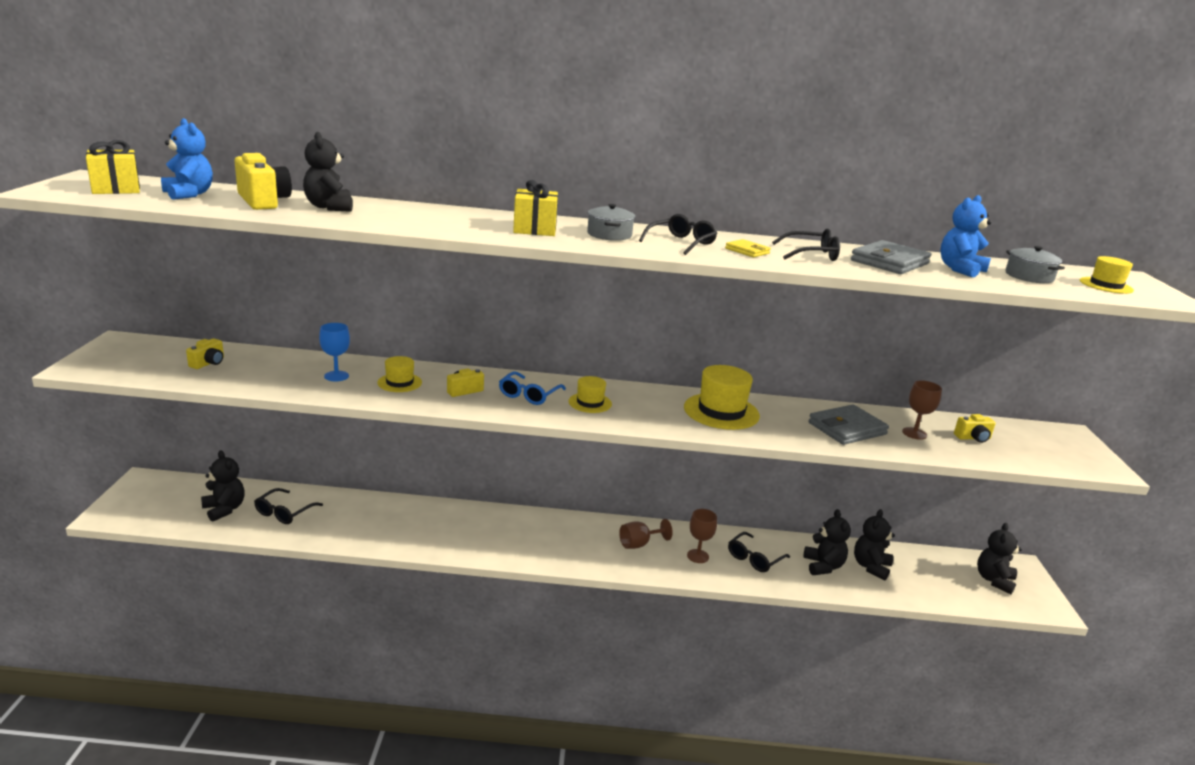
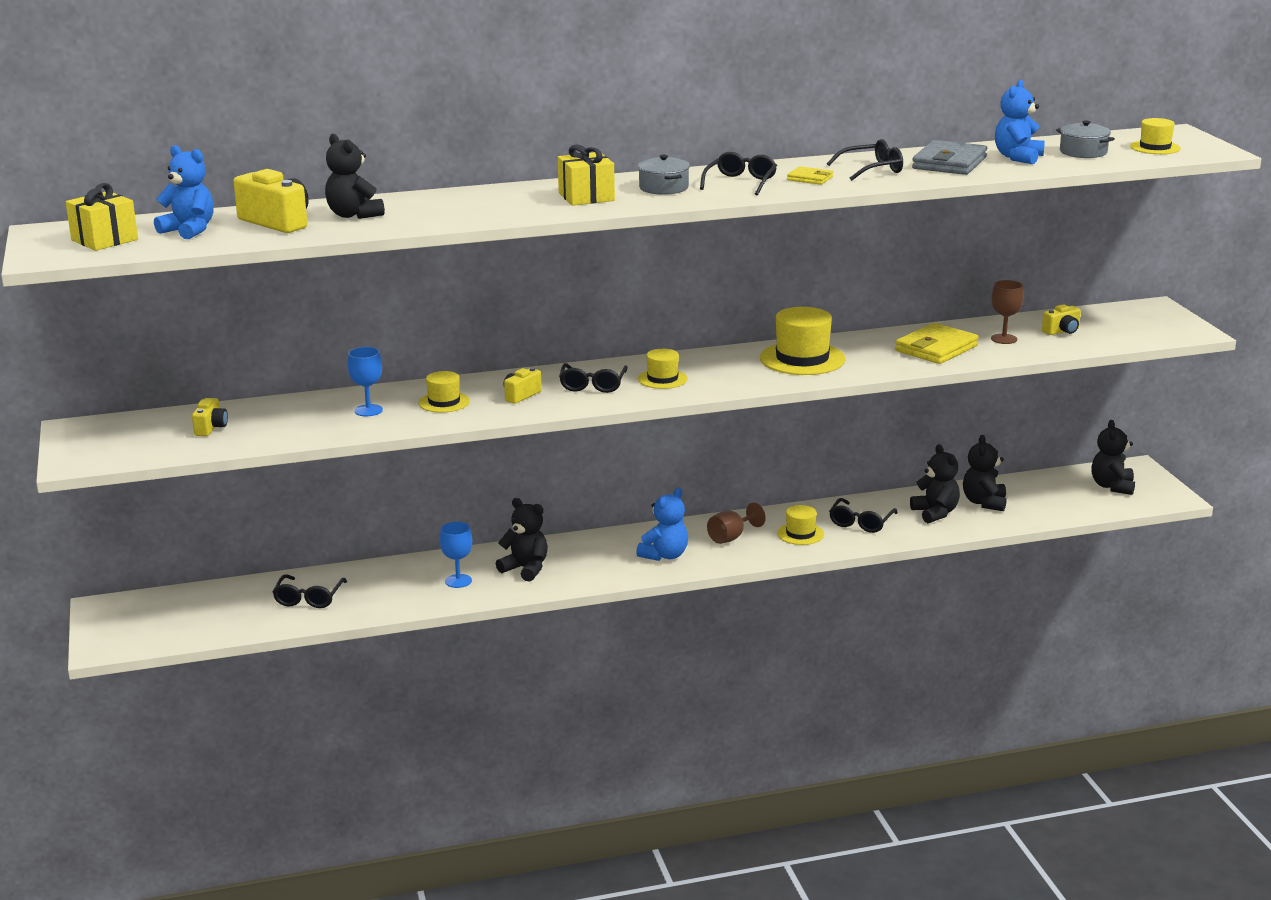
camera: 15 degrees left, 0 degrees up
black teddy bear [201,450,245,522] -> black teddy bear moved to [496,498,548,582]
blue glasses [499,371,566,405] -> black glasses [559,363,628,393]
brown goblet [687,509,717,563] -> yellow hat [777,505,824,545]
grey wallet [808,404,889,445] -> yellow wallet [895,323,979,364]
none -> blue goblet [440,522,472,588]
none -> blue teddy bear [636,488,688,561]

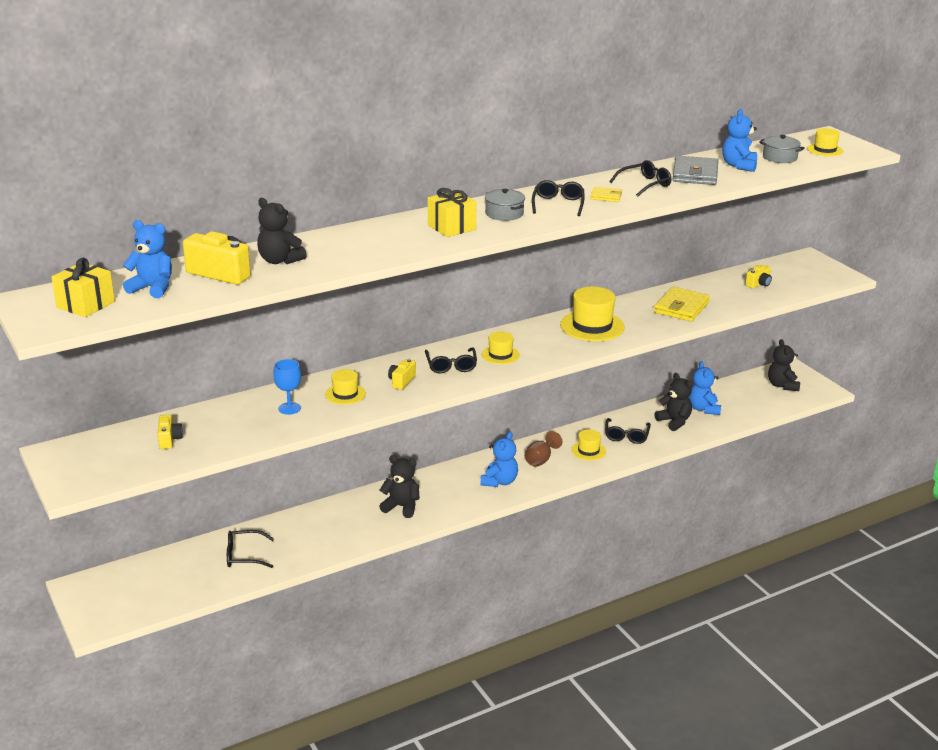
camera: 15 degrees left, 5 degrees up
black glasses [273,574,347,608] -> black glasses turned 90 degrees clockwise [227,530,274,568]
blue goblet [440,522,472,588] -> none
black teddy bear [963,435,1007,511] -> blue teddy bear [689,361,721,415]
brown goblet [991,280,1024,344] -> none

